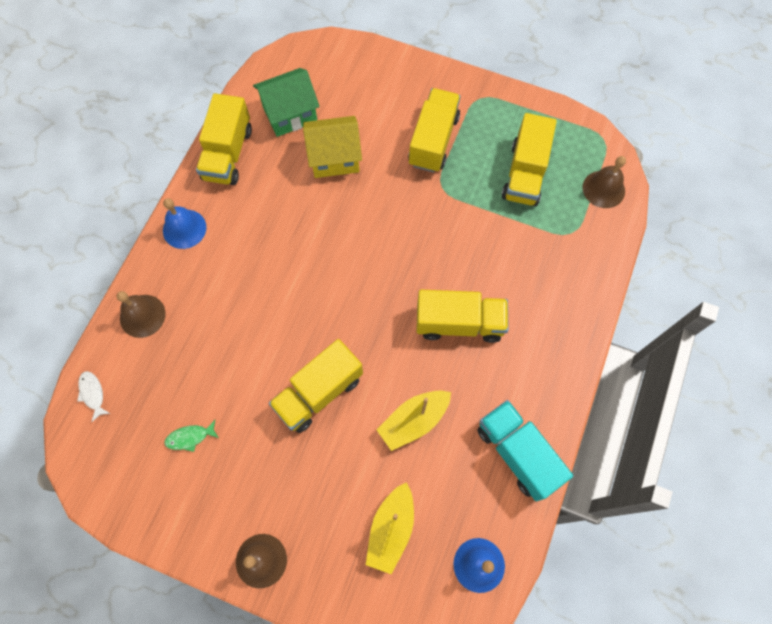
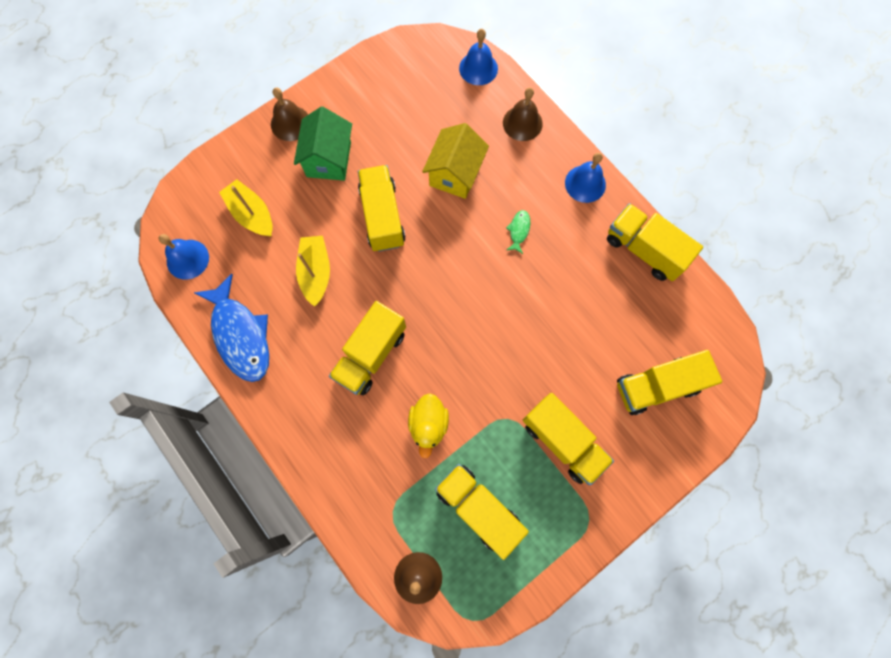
camera: 120 degrees right, 5 degrees up
white fish [77,371,110,422] -> blue bell [459,29,498,85]
green fish [164,420,219,452] -> green fish moved to [506,210,530,254]
green house [253,68,320,137] -> green house moved to [294,106,352,181]
yellow house [303,116,362,178] -> yellow house moved to [422,123,489,199]
turquoise truck [477,400,573,501] -> blue fish [194,274,269,382]
none -> yellow duck [408,394,449,458]
none -> yellow truck [617,350,722,415]

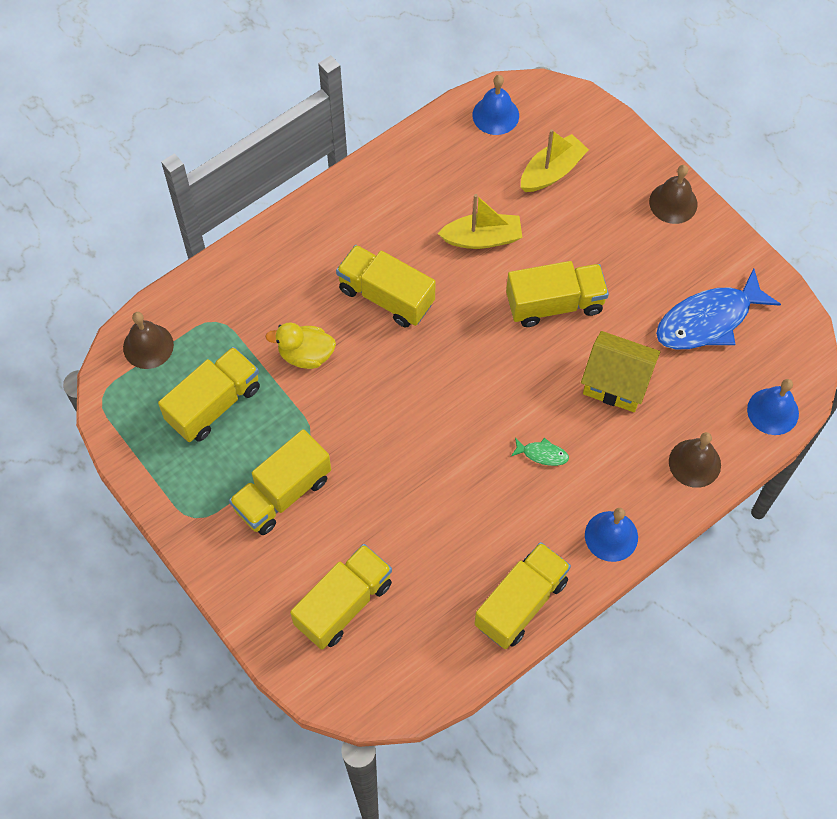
camera: 90 degrees right, 10 degrees down
blue fish [194,274,269,382] -> blue fish moved to [656,268,781,350]
green house [294,106,352,181] -> none
yellow truck [617,350,722,415] -> yellow truck turned 60 degrees clockwise [290,544,392,650]

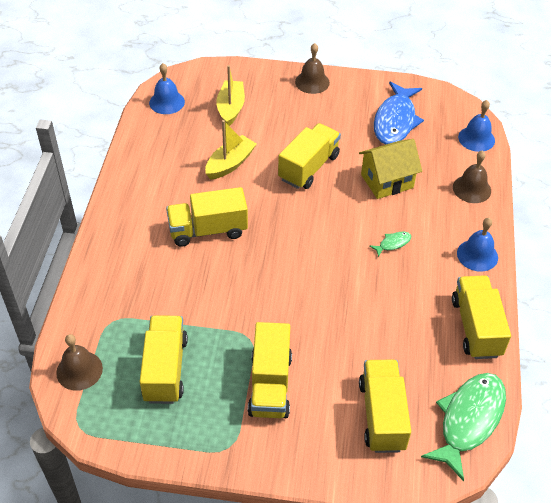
camera: 45 degrees left, 15 degrees down
yellow duck [265,322,336,369] -> none
none -> green fish [421,373,506,481]

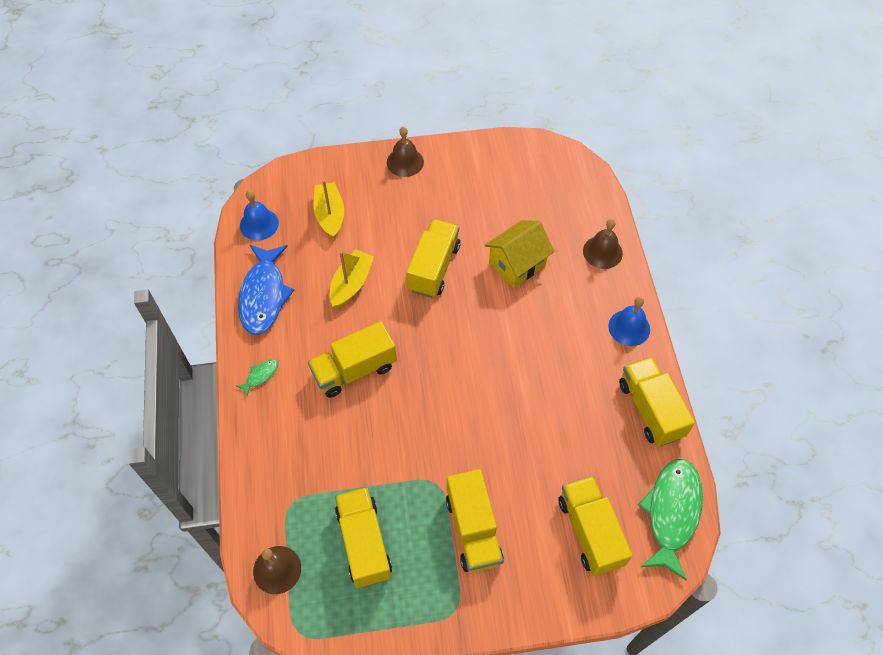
camera: 15 degrees left, 10 degrees up
green fish [370,232,411,257] -> green fish moved to [236,359,278,396]
blue fish [374,81,424,144] -> blue fish moved to [238,245,294,335]
blue bell [458,100,495,152] -> none

